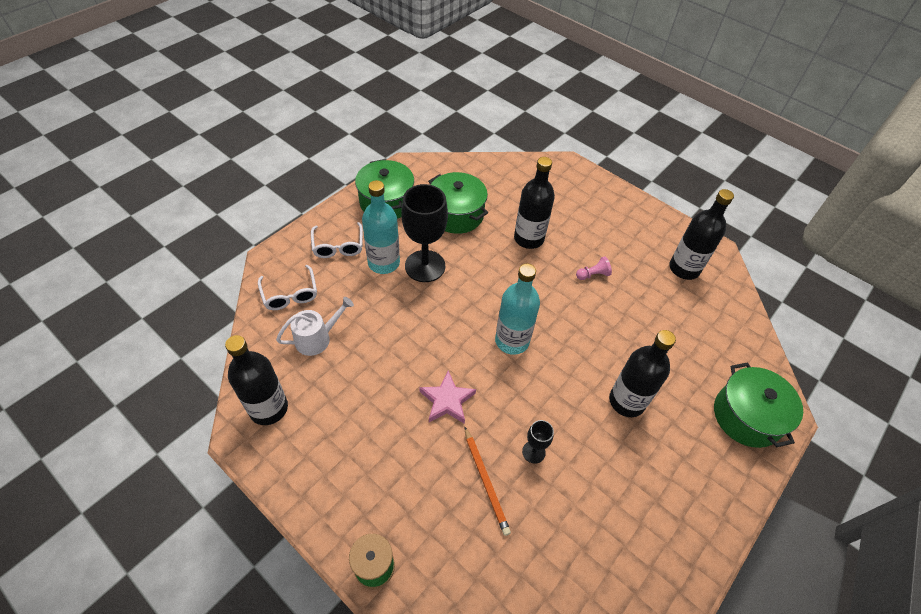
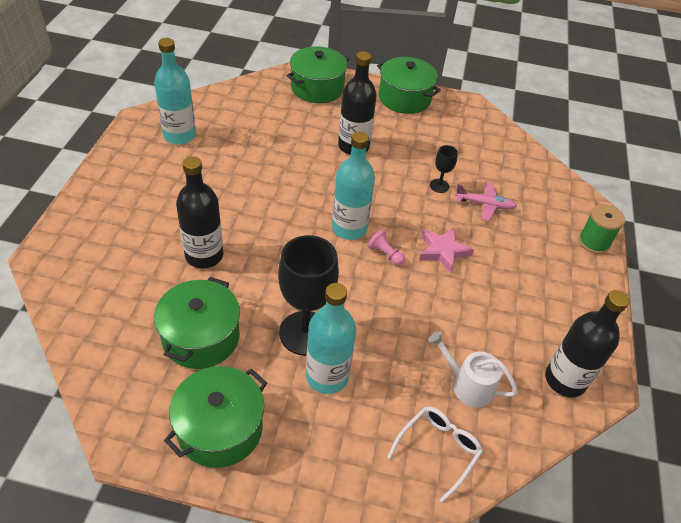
camera: 120 degrees left, 5 degrees down
white glasses [311,222,363,258] -> none
orange pencil [465,427,511,536] -> pink plane [455,182,517,221]
pink pawn [576,256,612,280] -> pink pawn moved to [367,229,405,266]
black bottle [669,189,734,280] -> turquoise bottle [154,38,196,145]
none -> green pot [377,57,441,114]

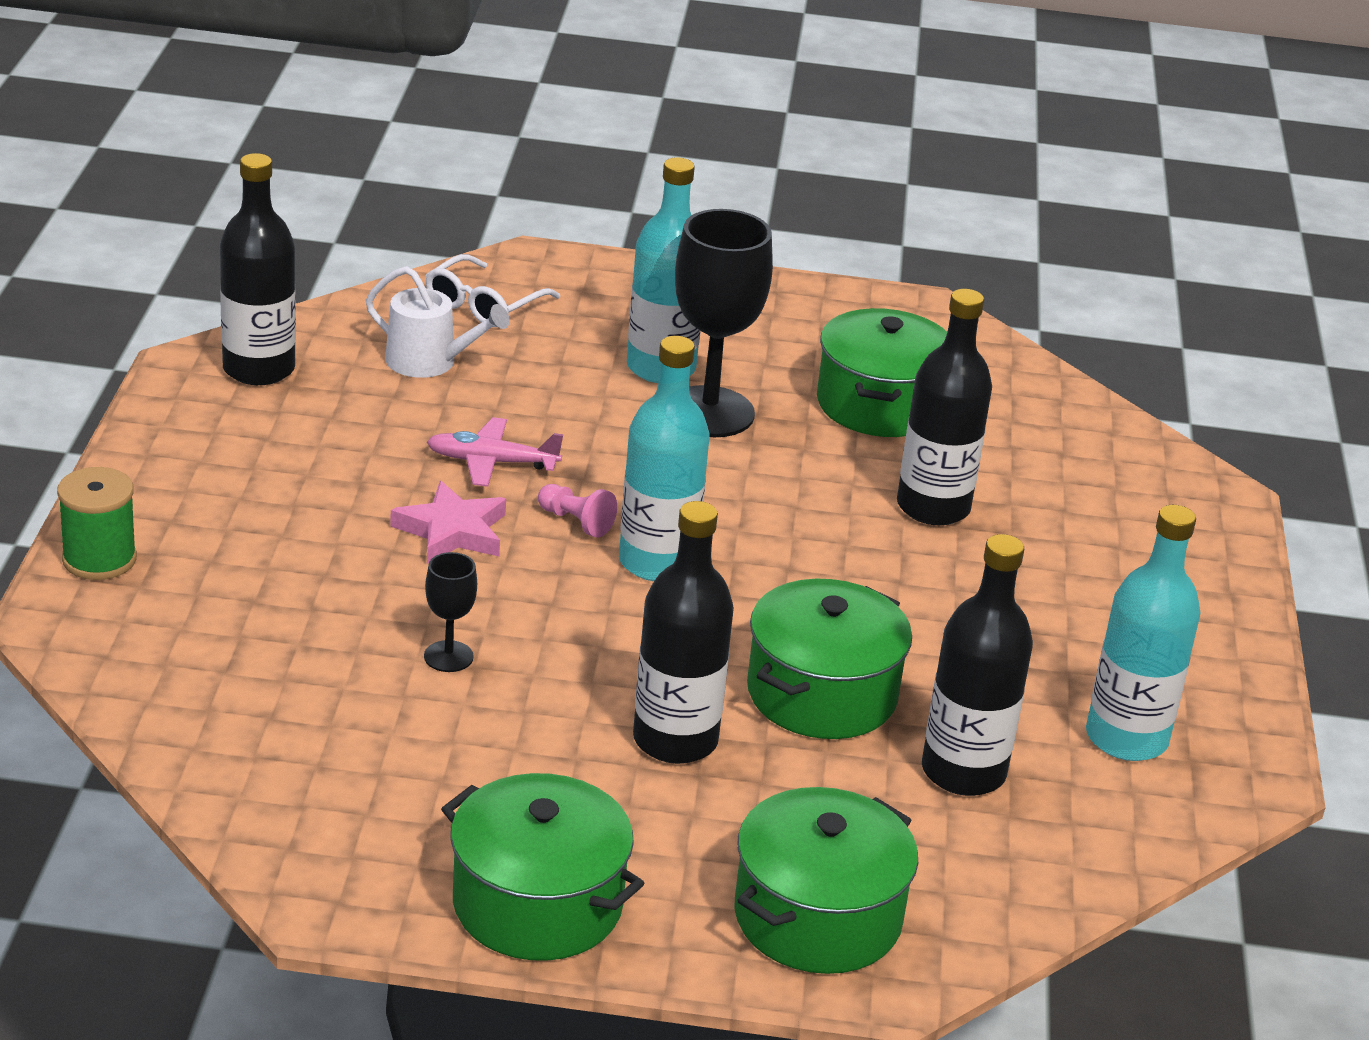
camera: 175 degrees right, 15 degrees down
green pot [164,366,267,468] -> green pot moved to [747,579,912,739]
pink plane [455,182,517,221] -> pink plane moved to [427,417,563,487]
none -> black bottle [922,534,1033,796]

